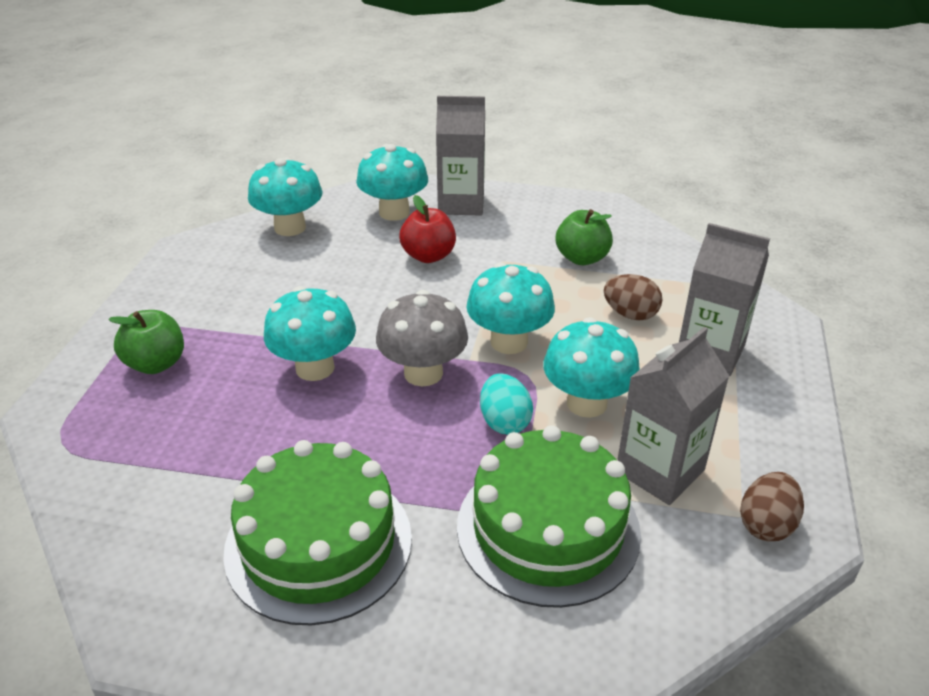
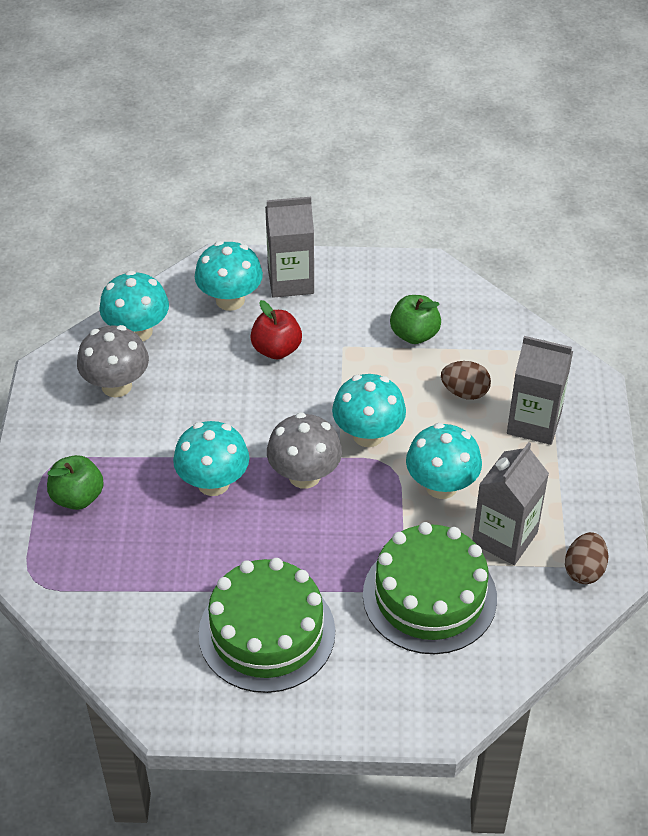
camera: 10 degrees left, 10 degrees up
turquoise egg [480,373,533,435] -> none
none -> grey mushroom [77,325,149,397]

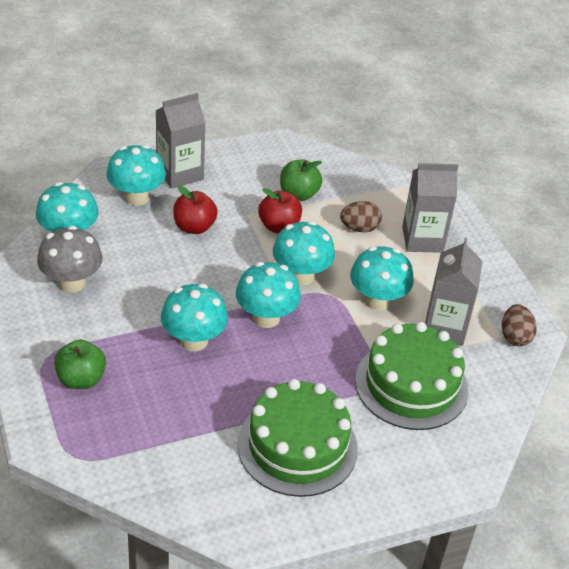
camera: 25 degrees left, 5 degrees down
grey mushroom [267,412,342,489] -> turquoise mushroom [236,262,301,328]
none -> red apple [258,188,302,233]

